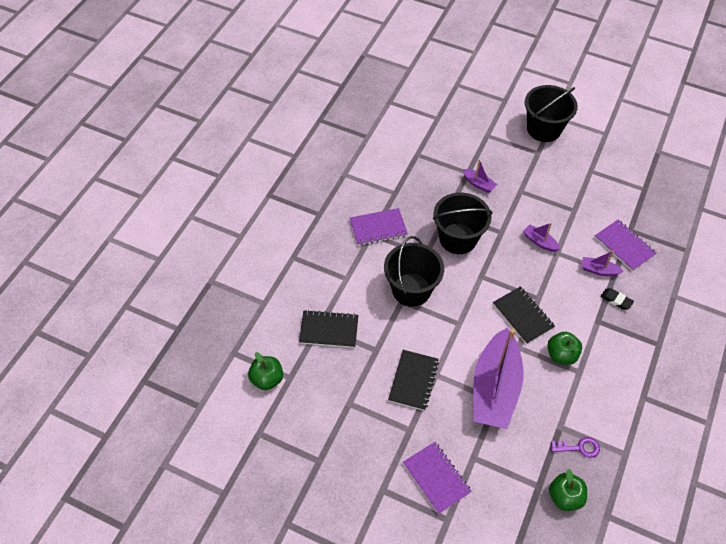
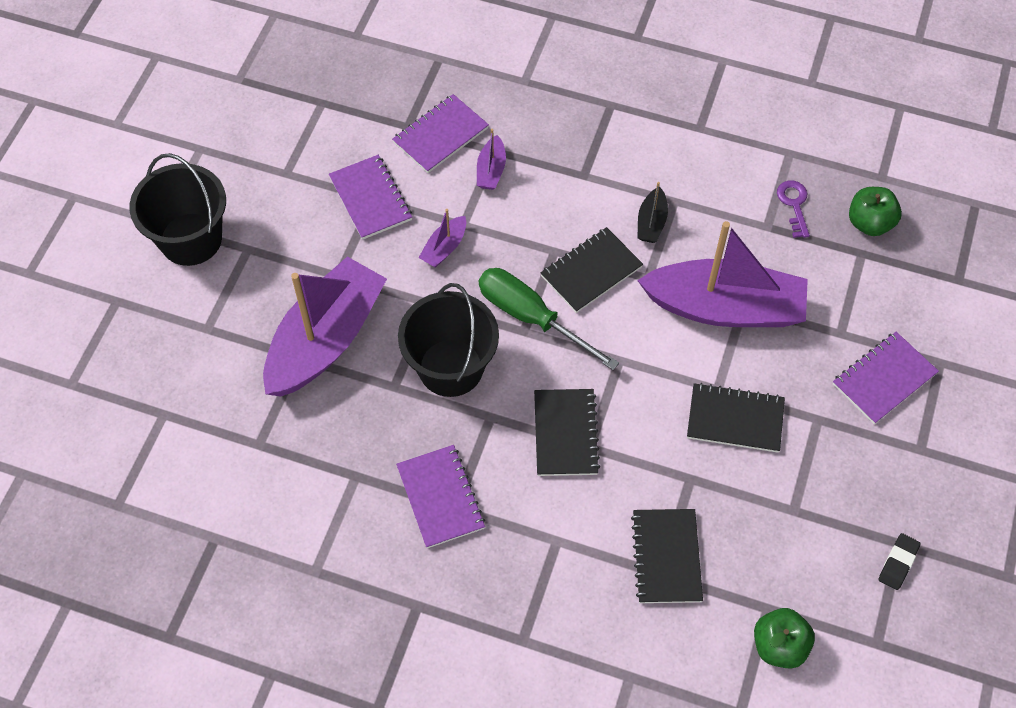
camera: 95 degrees left, 5 degrees up
black bucket [384,236,444,307] -> black notebook [534,389,600,476]
purple boat [462,159,497,193] -> purple boat [263,257,387,397], size x2.43
green apple [547,332,582,365] -> black boat [637,182,668,243]
black eraser [600,288,634,310] -> black eraser moved to [878,533,921,590]
none -> purple notebook [329,155,412,240]
none -> green screwdriver [479,268,619,370]

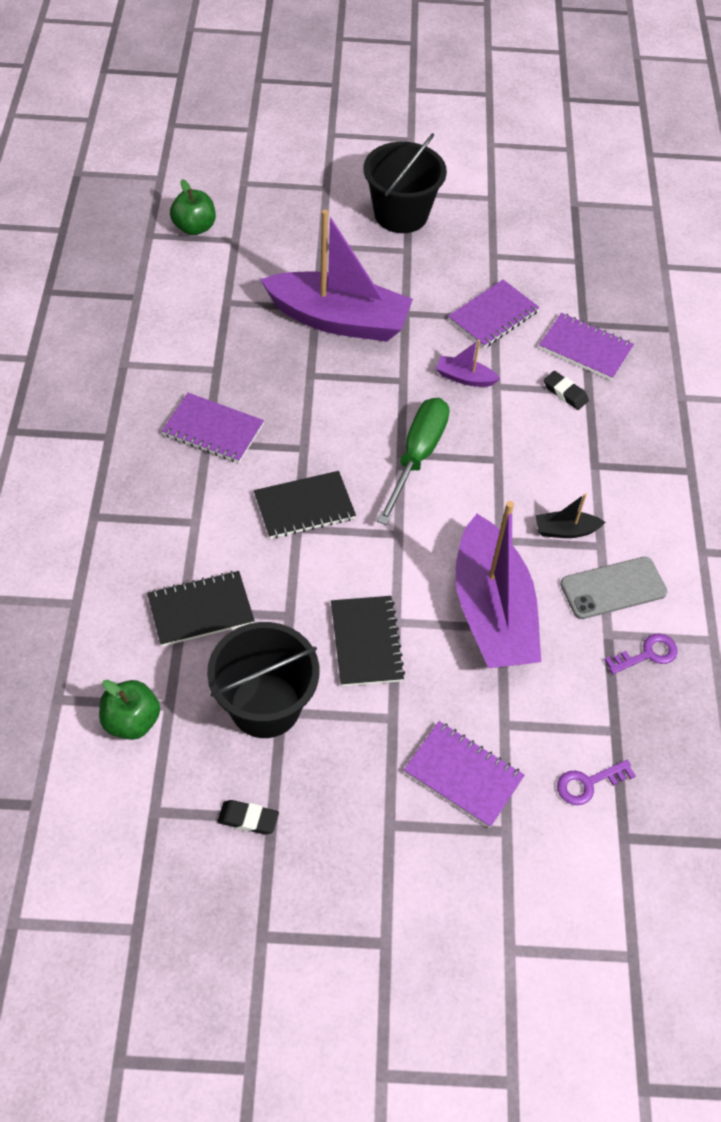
camera: 70 degrees right, 5 degrees down
purple notebook [396,445,485,548] -> purple notebook turned 60 degrees clockwise [162,393,264,463]
black bucket [398,283,499,397] -> black bucket moved to [207,622,319,738]
purple boat [477,129,506,190] -> black eraser [544,371,589,410]
black notebook [540,227,643,313] -> none
green apple [849,187,902,236] -> green apple moved to [170,179,216,235]
none -> purple key [557,760,636,805]
none -> grey phone [560,557,667,619]

